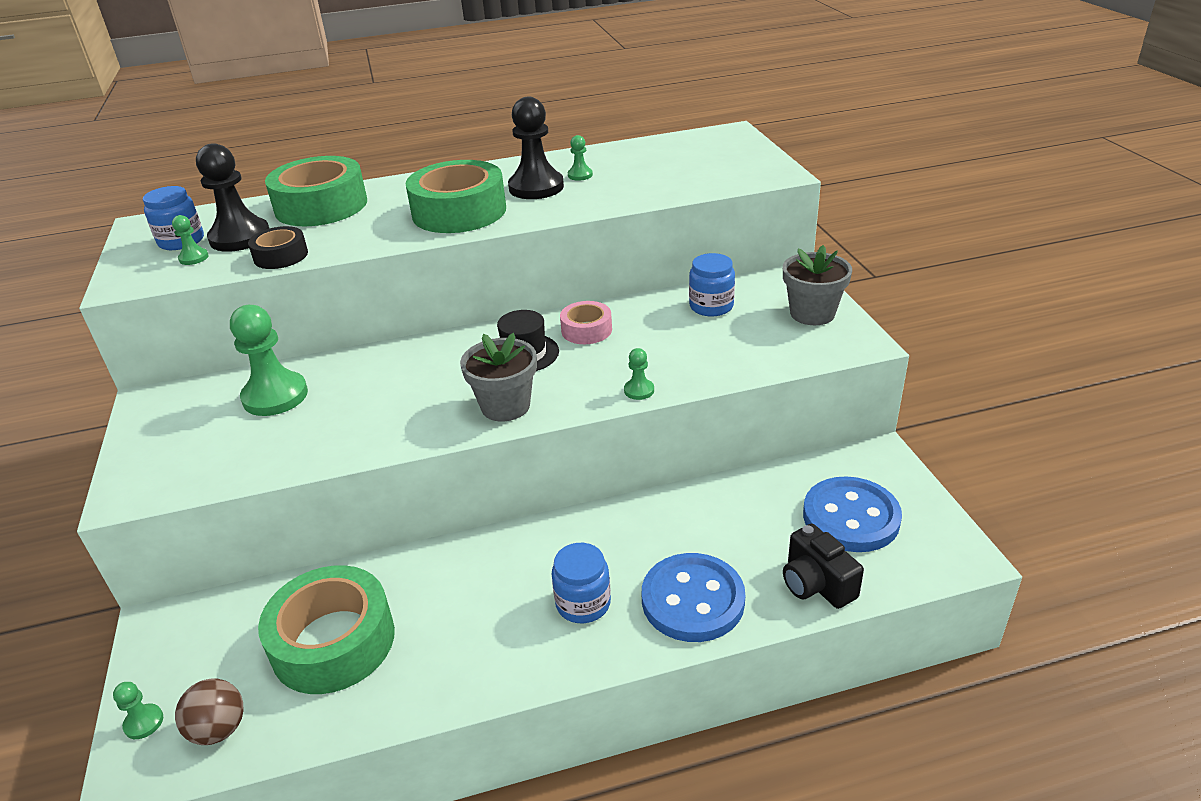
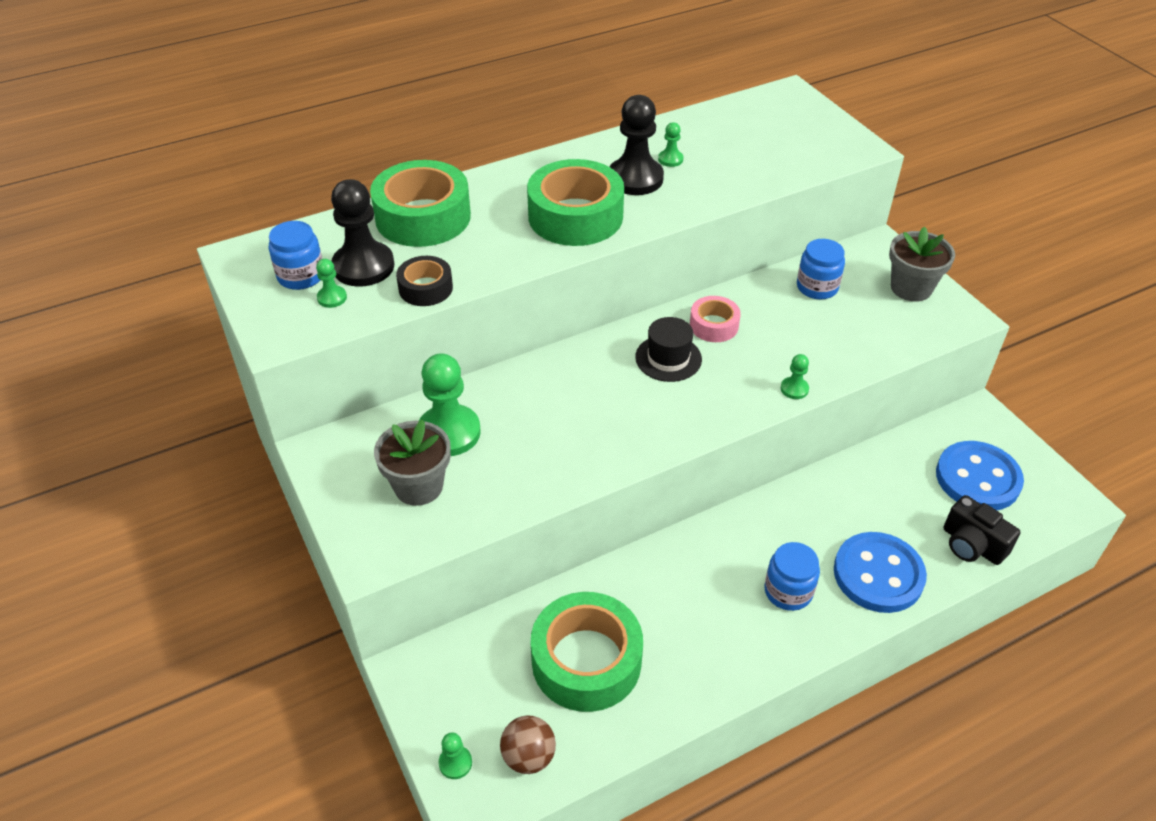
camera: 15 degrees left, 10 degrees up
grey flower pot [460,333,537,421] -> grey flower pot moved to [374,419,451,506]

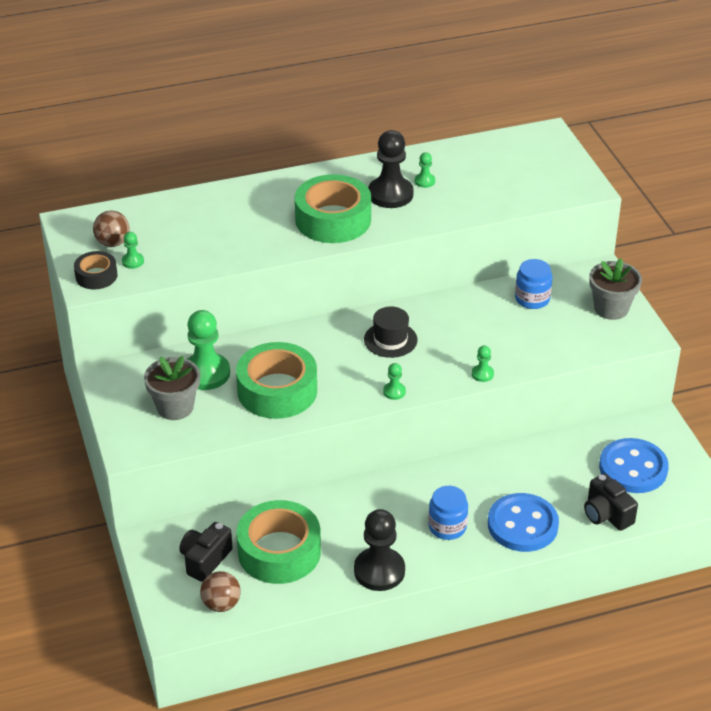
camera: 10 degrees right, 5 degrees down
blue jar [269,221,322,290] -> brown ball [93,211,130,247]
black pawn [331,179,394,287] -> black pawn moved to [354,509,405,591]
green tape [370,160,471,247] -> green tape moved to [236,342,317,419]
black tape [396,256,453,306] -> black tape moved to [74,251,117,290]
green pawn [439,732,472,779] -> green pawn moved to [383,363,406,400]
pink tape [690,296,741,342] -> none
none -> black camera [179,522,233,582]

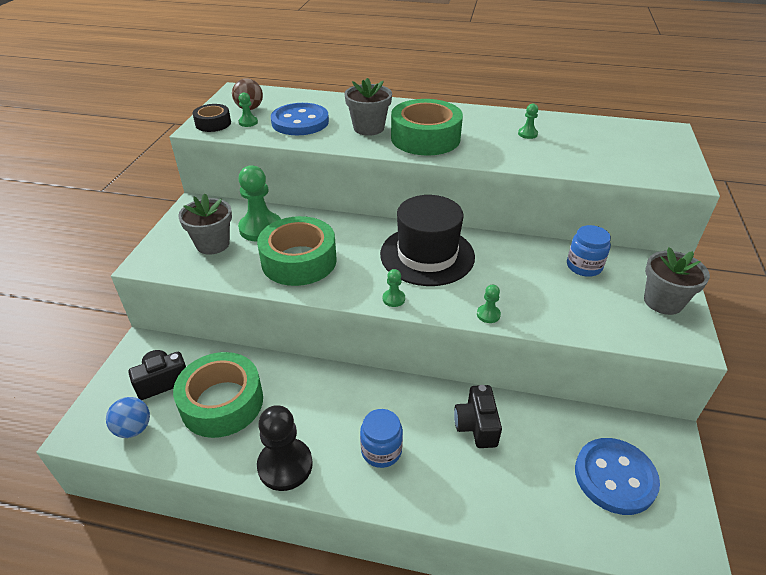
camera: 30 degrees right, 0 degrees up
brown ball [200,571,241,612] -> blue ball [106,397,150,438]
black hat [364,307,417,358] -> black hat [380,195,475,286], size x1.84
black pawn [368,130,414,208] -> none
blue button [488,493,559,552] -> blue button moved to [271,103,329,135]
black camera [584,473,638,531] -> black camera moved to [454,385,502,448]
none -> grey flower pot [344,78,392,136]

